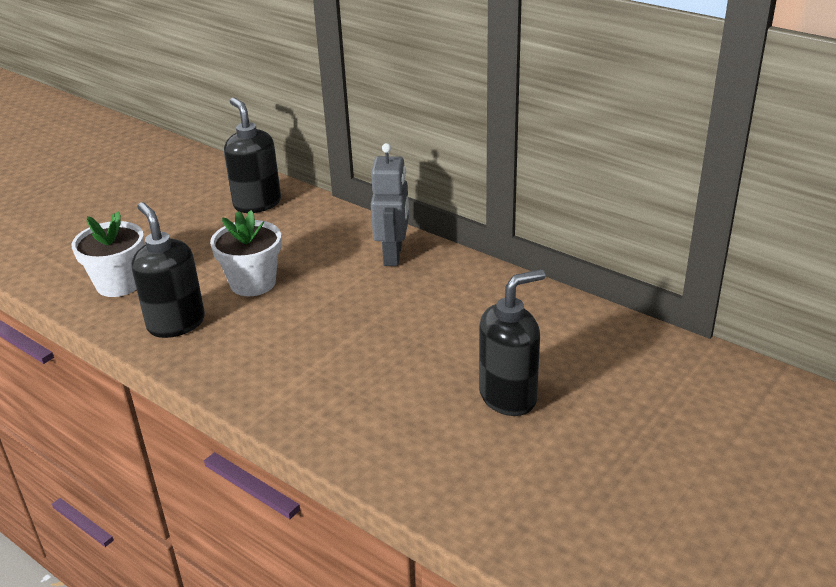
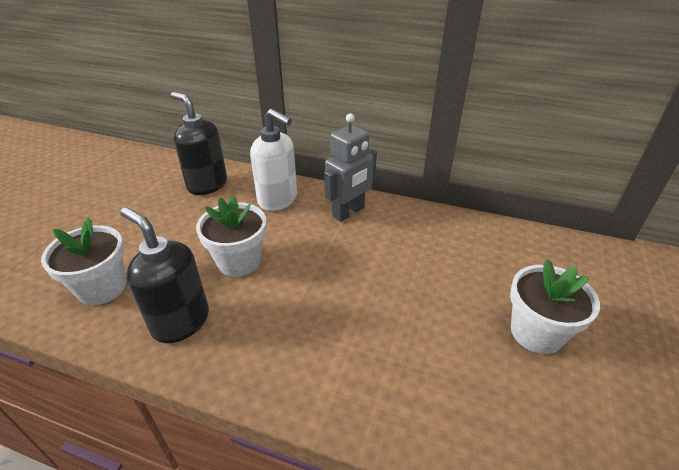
camera: 20 degrees left, 5 degrees up
grey robot [371,143,409,266] -> grey robot turned 60 degrees clockwise [324,113,377,222]
black soap dispenser [479,269,545,416] -> white flower pot [510,259,600,354]
none -> white soap dispenser [250,109,297,211]

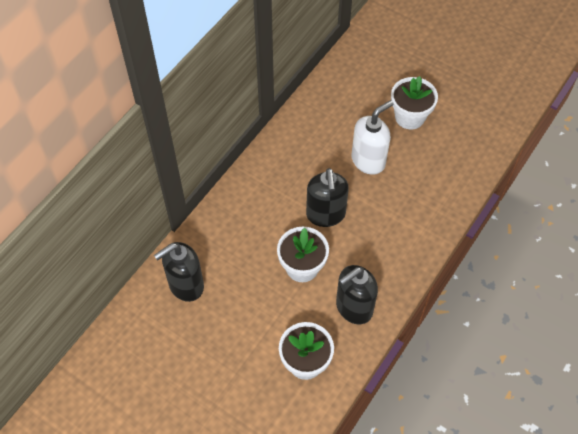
camera: 75 degrees left, 20 degrees up
white soap dispenser [250,109,297,211] -> white soap dispenser moved to [351,100,393,175]
grey robot [324,113,377,222] -> none
none -> black soap dispenser [306,168,349,227]

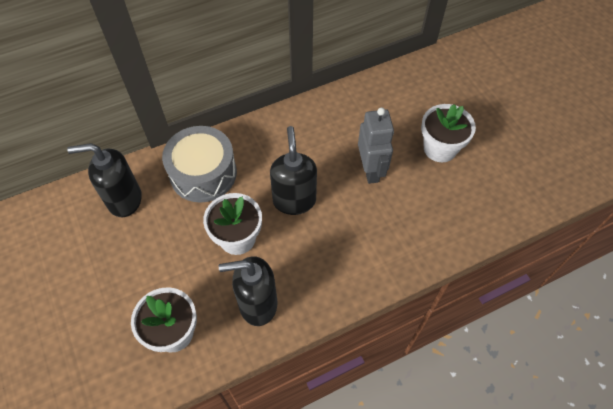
camera: 30 degrees right, 0 degrees up
black soap dispenser [306,168,349,227] -> black soap dispenser turned 150 degrees clockwise [270,126,317,215]
white soap dispenser [351,100,393,175] -> grey robot [358,107,394,184]
none -> grey drum [162,126,237,203]

